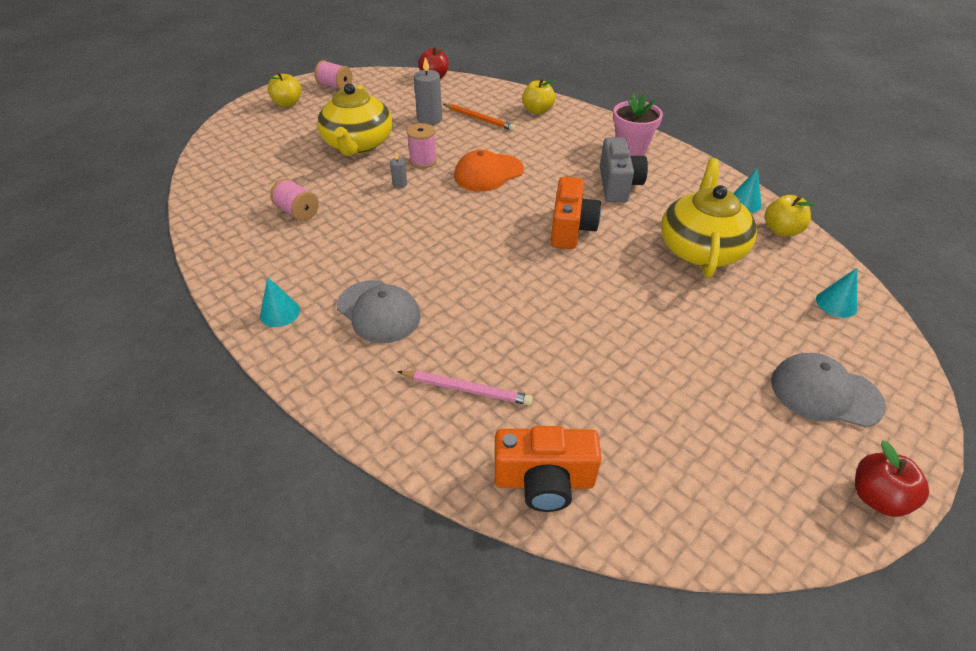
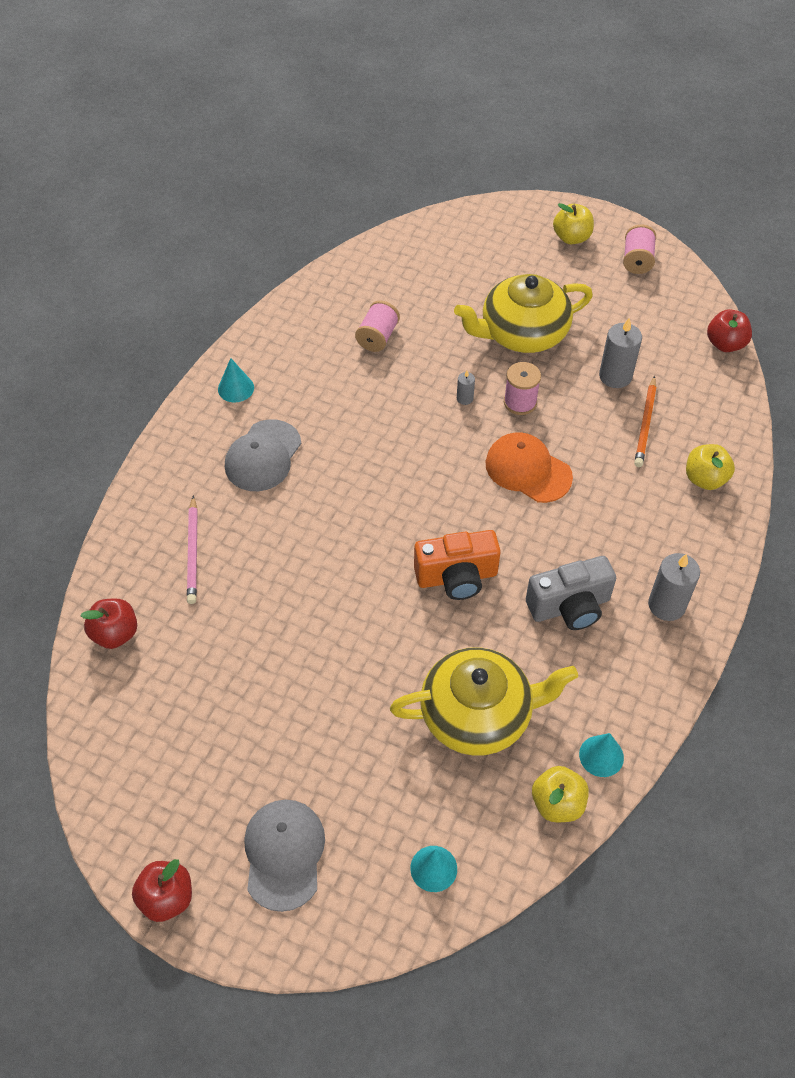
camera: 70 degrees right, 10 degrees up
orange camera [495,426,602,512] -> red apple [81,598,137,649]
pink flower pot [613,93,663,156] -> grey candle [648,553,700,621]

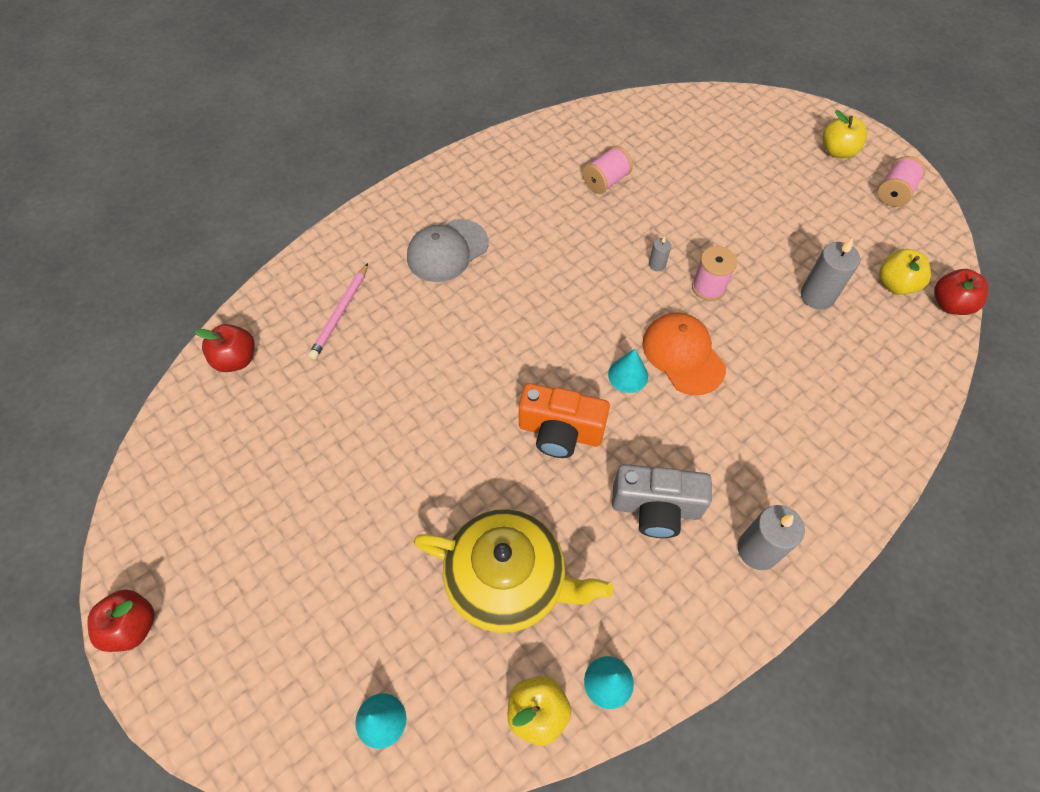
camera: 25 degrees right, 5 degrees up
turquoise cone [218,358,254,403] -> turquoise cone moved to [608,349,648,393]
grey cap [244,800,325,912] -> none
yellow teapot [454,274,593,353] -> none
orange pencil [634,376,657,467] -> none
yellow apple [686,444,735,490] -> yellow apple moved to [879,249,931,295]

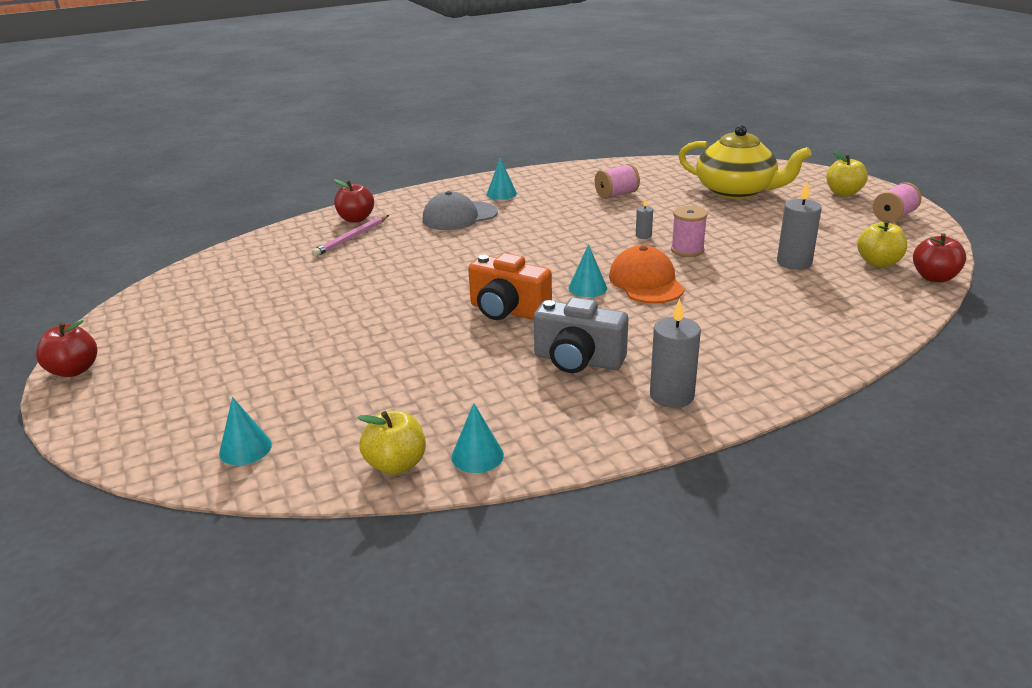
camera: 15 degrees right, 30 degrees down
red apple [194,324,255,372] -> red apple moved to [334,179,374,223]
yellow teapot [414,509,613,633] -> yellow teapot moved to [679,125,811,199]
none -> turquoise cone [486,158,517,200]

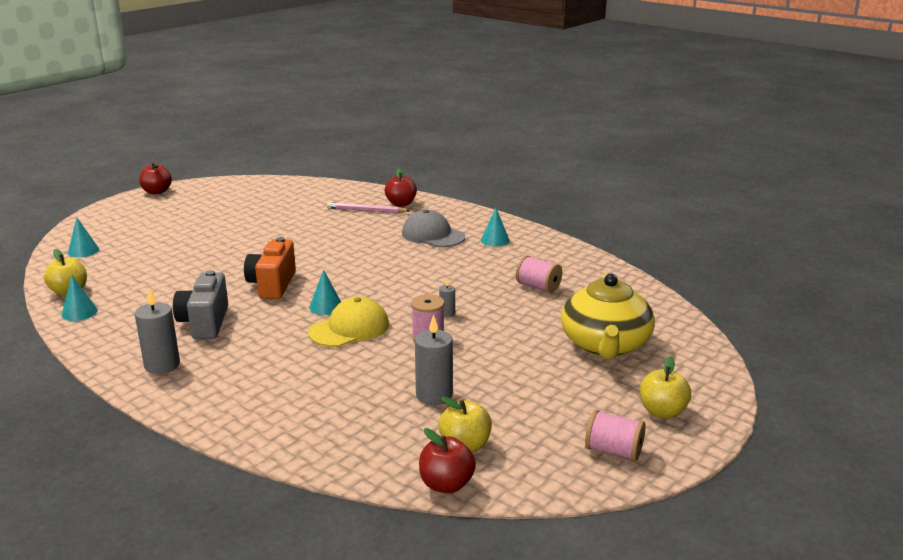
camera: 65 degrees right, 5 degrees down
orange cap [609,245,685,304] -> yellow cap [308,296,389,347]

